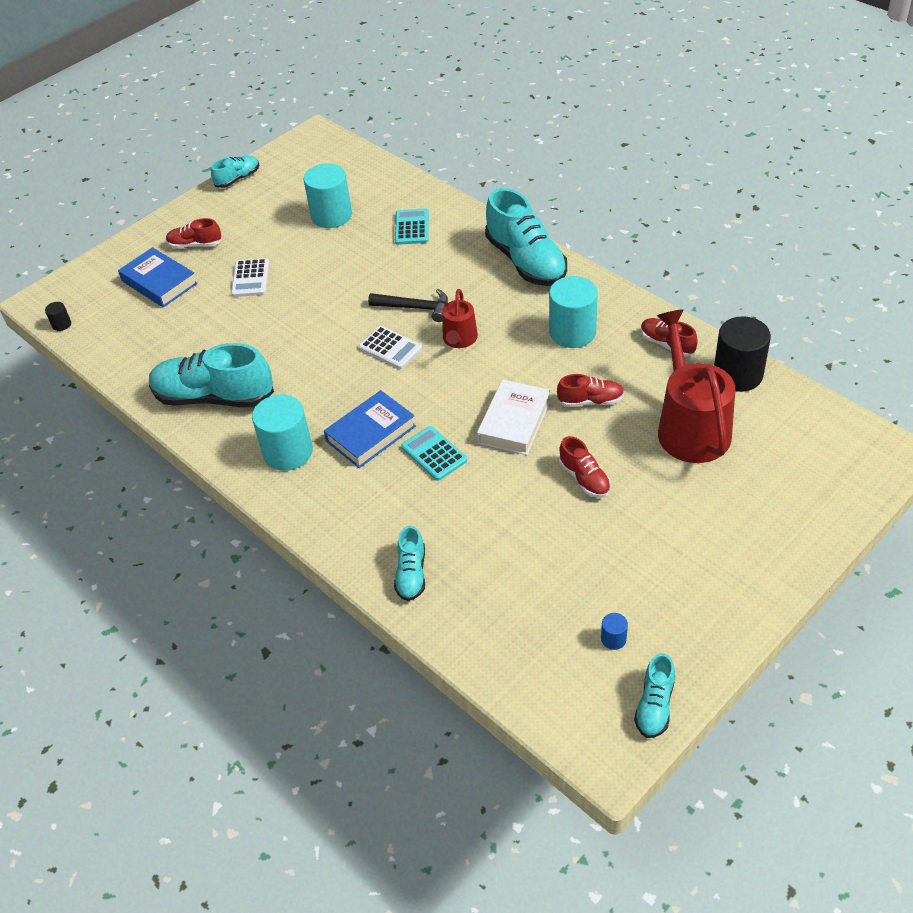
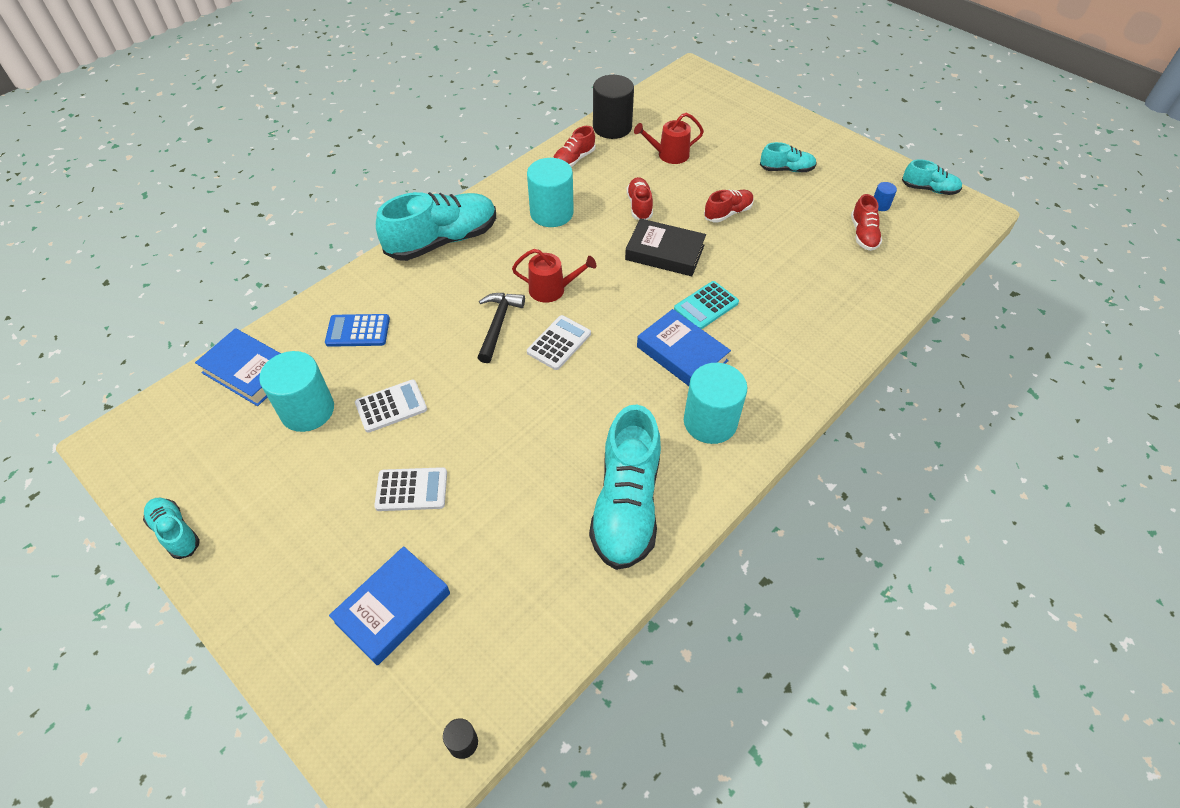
camera: 95 degrees left, 5 degrees up
red shoe [166,218,222,248] -> red shoe moved to [851,194,882,251]
turquoise shoe [394,526,425,601] -> turquoise shoe moved to [760,142,817,172]
turquoise calculator [395,209,429,245] -> blue calculator [325,314,390,347]
white book [477,379,550,455] -> black book [625,218,706,276]
red watering can [657,309,735,463] -> red watering can [634,113,704,164], size x0.53
none -> blue book [195,328,281,406]
none -> white calculator [355,379,427,433]

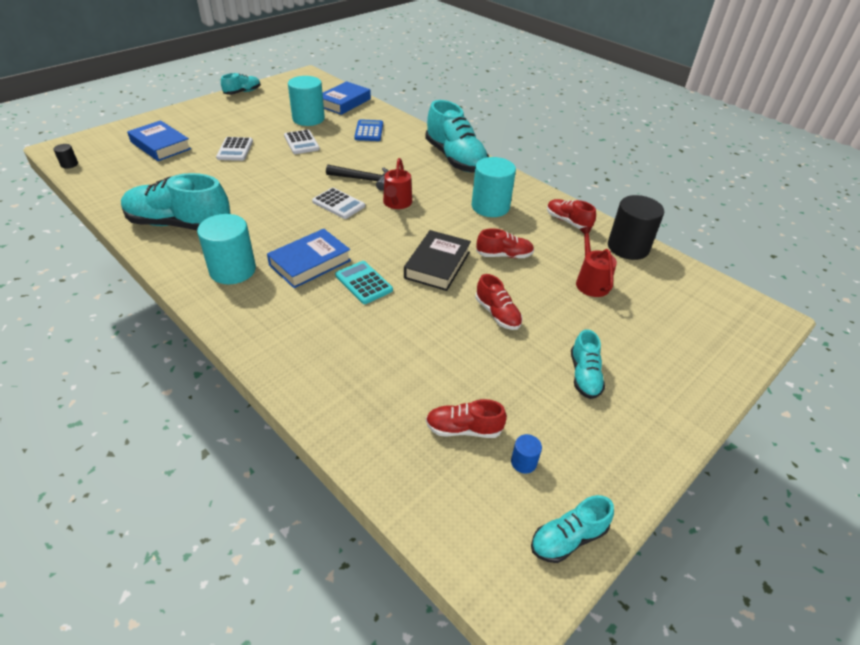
camera: 90 degrees right, 10 degrees down
turquoise shoe [902,159,962,195] -> turquoise shoe turned 45 degrees clockwise [531,495,614,563]

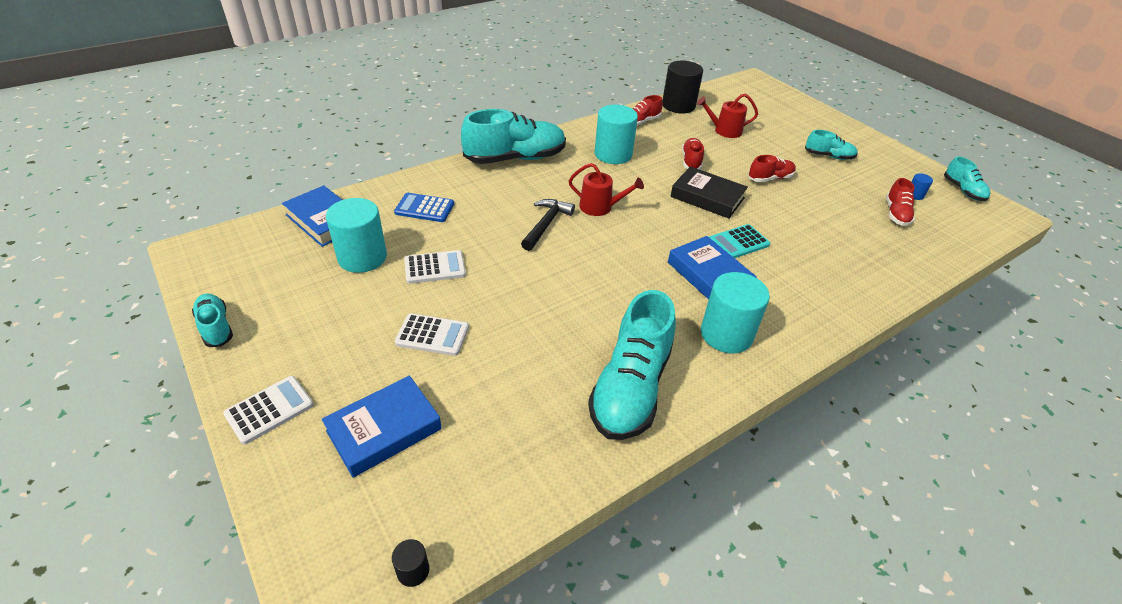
camera: 80 degrees left, 0 degrees up
white calculator [312,188,365,219] -> white calculator moved to [223,376,314,445]

